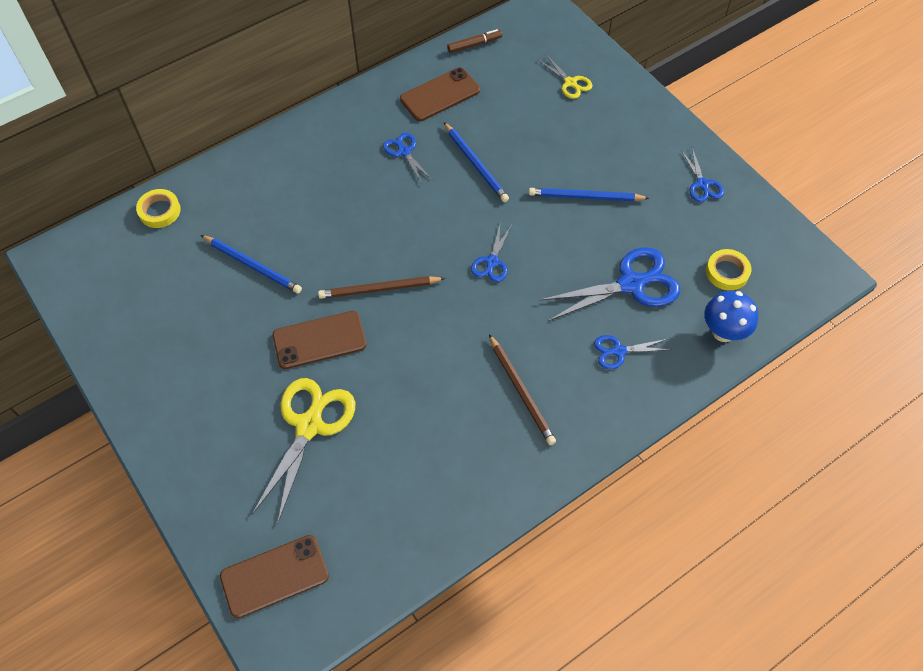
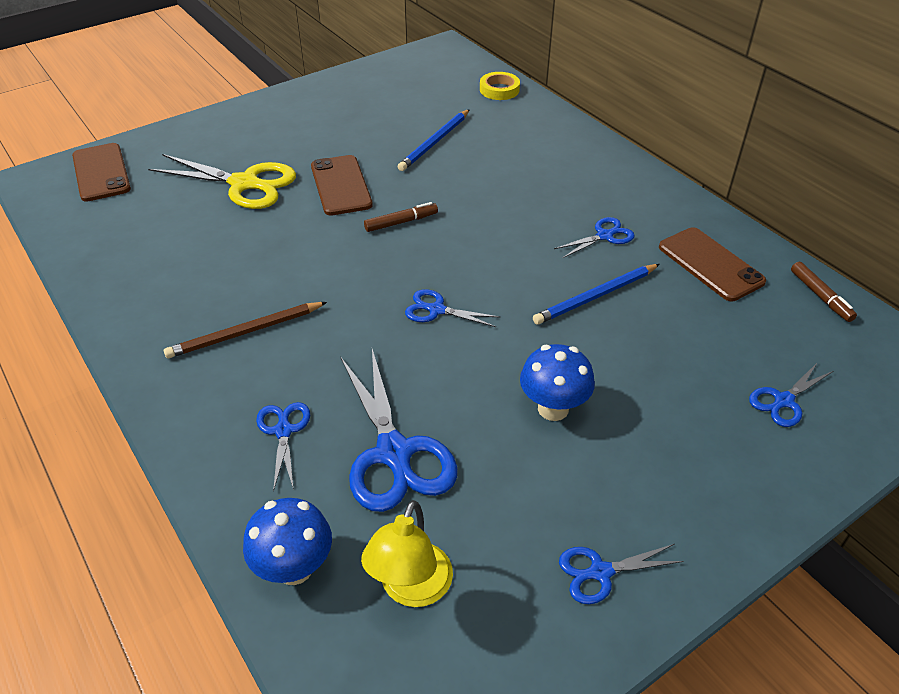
camera: 90 degrees right, 15 degrees down
brown pencil [318,276,446,299] -> brown marker [364,202,438,232]
blue pencil [529,188,649,201] -> blue mushroom [520,344,595,421]
yellow scissors [538,55,592,99] -> blue scissors [749,362,833,427]
yellow tape [706,249,751,291] -> yellow lamp [361,500,453,607]

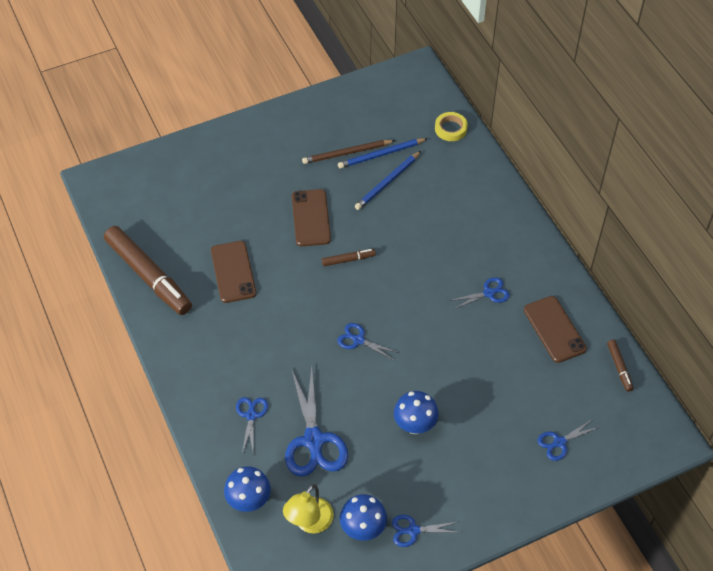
camera: 10 degrees right, 10 degrees up
brown phone [72,143,131,202] -> brown phone moved to [211,241,256,303]
yellow scissors [148,154,296,209] -> none
brown pencil [164,302,327,358] -> brown pencil moved to [302,140,395,164]
blue pencil [533,264,660,325] -> blue pencil moved to [338,138,428,169]
none -> brown marker [104,226,192,315]
none -> blue mushroom [340,494,387,541]

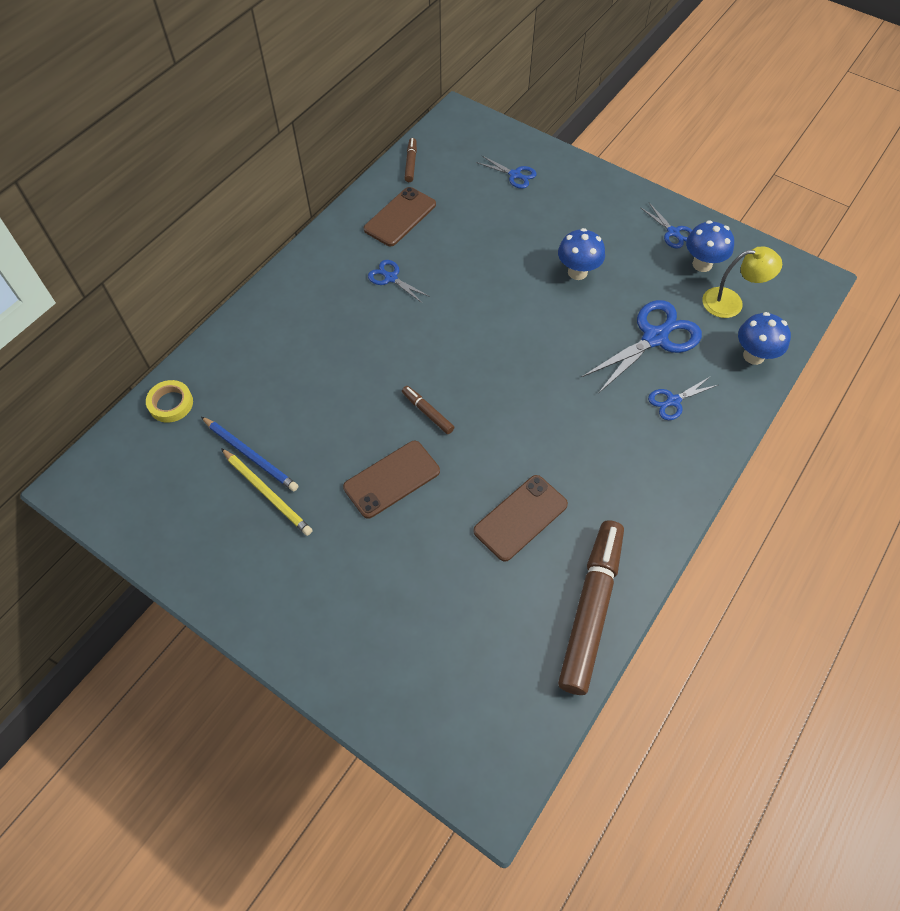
camera: 120 degrees left, 5 degrees up
brown pencil [302,140,395,164] -> yellow pencil [221,448,313,536]
blue scissors [337,323,399,360] -> none
blue pencil [355,151,421,210] -> none
brown marker [607,340,633,392] -> brown marker turned 45 degrees counterclockwise [404,138,417,182]

